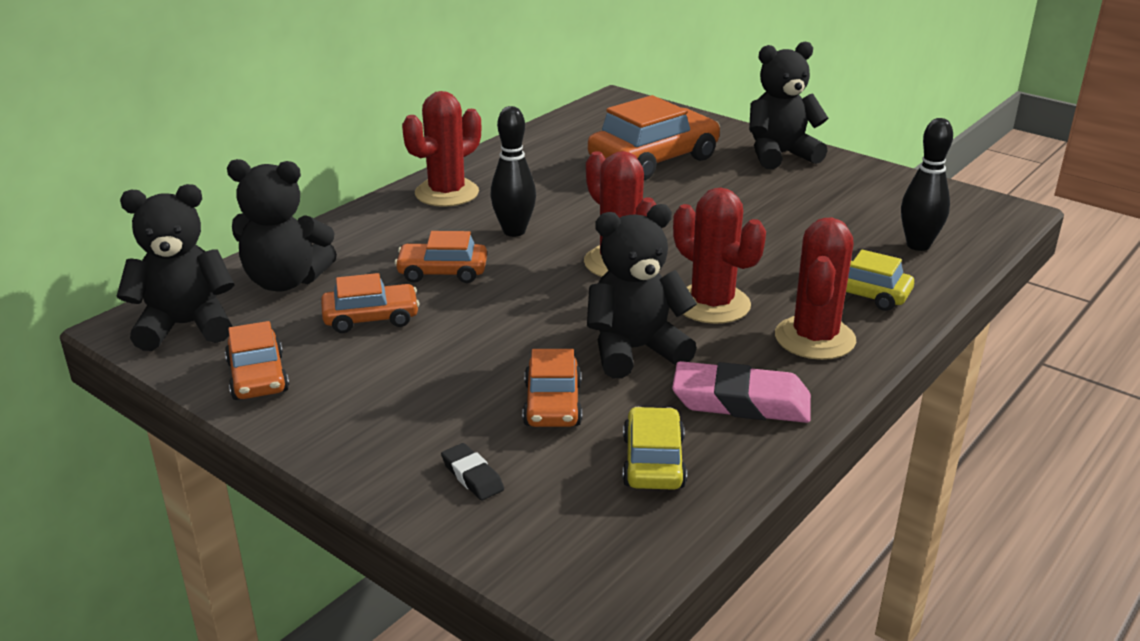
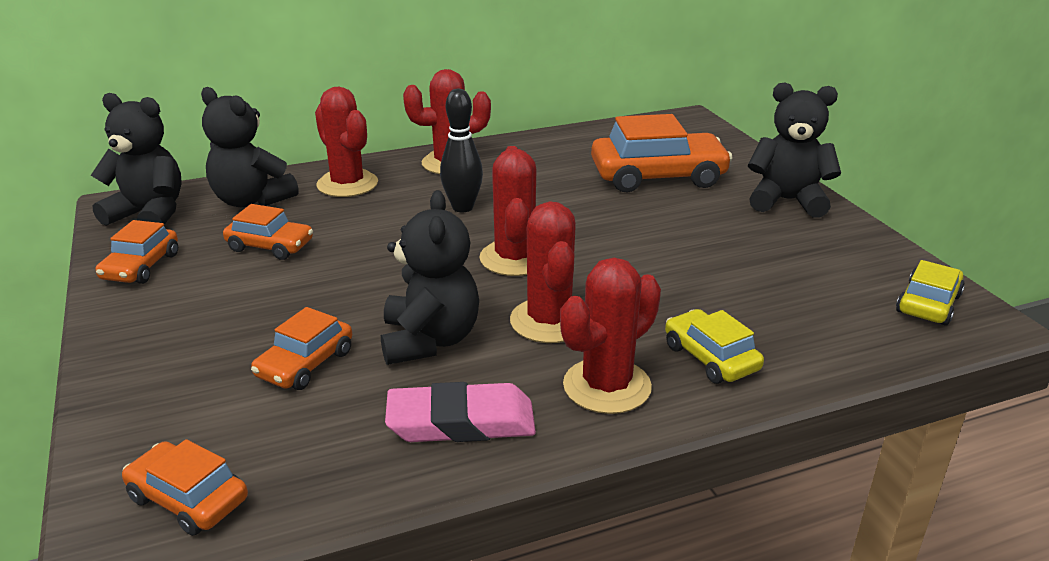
camera: 30 degrees right, 0 degrees up
orange car [395,231,487,283] -> orange car moved to [122,439,248,536]
black eraser [441,443,504,500] -> none
black teddy bear [587,204,697,378] -> black teddy bear turned 75 degrees clockwise [381,190,479,365]
yellow car [622,407,687,490] -> yellow car moved to [896,260,965,325]
pink eraser [672,361,811,423] -> pink eraser turned 45 degrees counterclockwise [385,382,536,442]
black bowling pin [901,118,953,251] -> none
none -> red cactus [315,87,378,197]

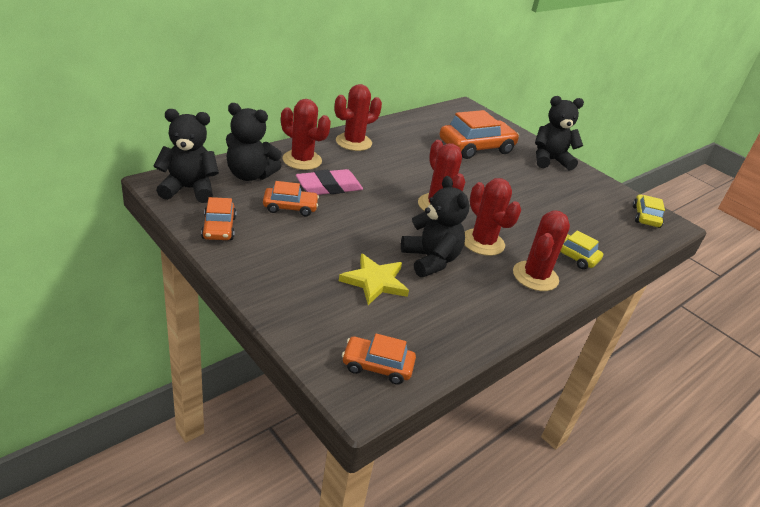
camera: 25 degrees left, 5 degrees up
orange car [251,307,352,390] -> yellow star [339,253,409,305]
pink eraser [385,382,536,442] -> pink eraser moved to [296,169,363,195]
black bowling pin [440,89,483,212] -> none

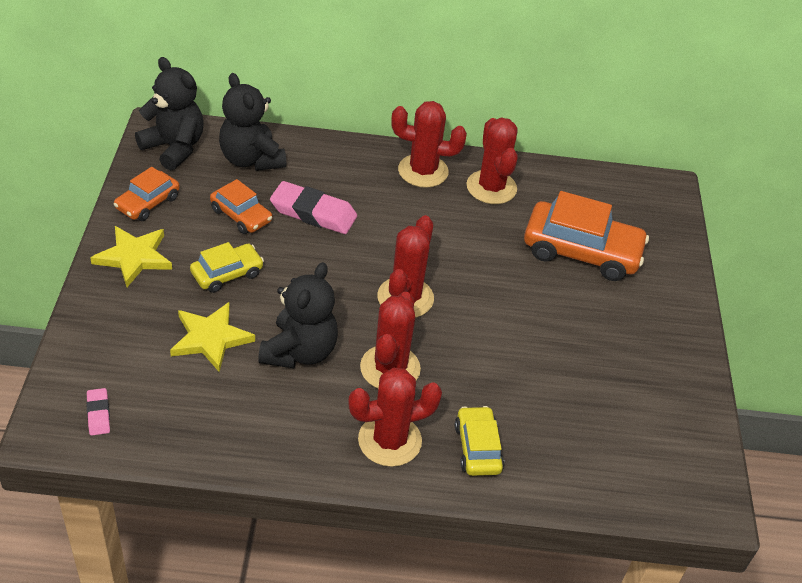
camera: 45 degrees right, 10 degrees up
red cactus [281,99,331,170] -> red cactus moved to [466,117,518,204]
orange car [342,333,416,385] -> pink eraser [86,388,110,436]
black teddy bear [535,96,584,170] -> none
yellow car [633,194,665,228] -> yellow car moved to [190,242,264,293]
none -> yellow star [90,226,172,287]

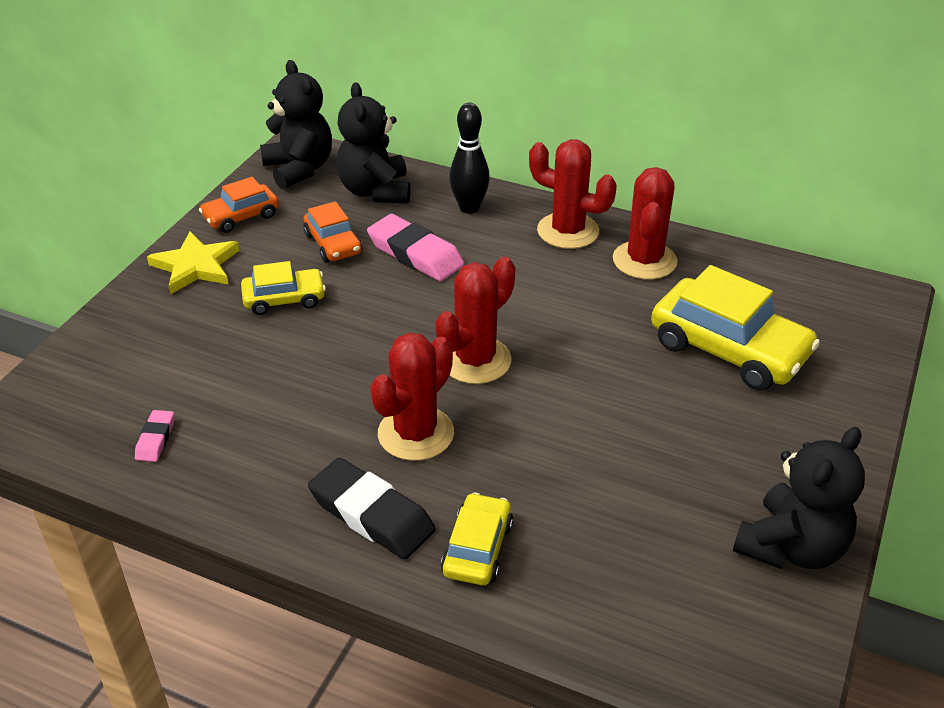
camera: 25 degrees right, 5 degrees down
pink eraser [86,388,110,436] -> pink eraser moved to [135,410,174,462]
yellow star [170,302,255,372] -> none
black teddy bear [258,262,338,368] -> black teddy bear moved to [733,427,865,569]
red cactus [348,368,442,467] -> black eraser [308,458,436,559]
orange car [524,191,649,281] -> yellow car [651,265,820,391]
none -> black bowling pin [449,103,490,214]

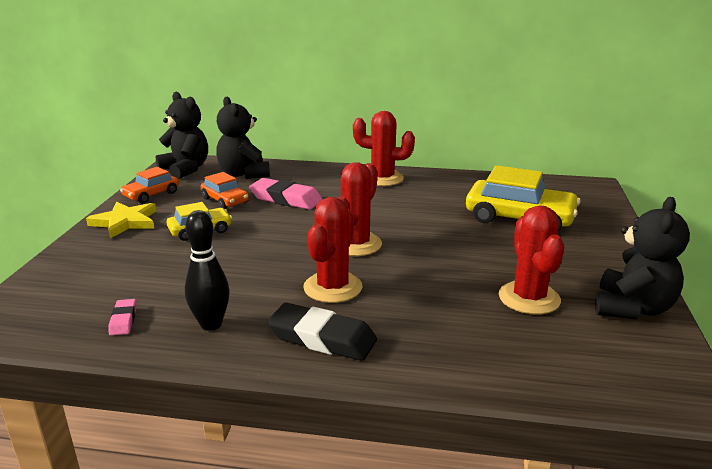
camera: 15 degrees left, 15 degrees down
yellow car [441,492,513,585] -> none
black bowling pin [449,103,490,214] -> black bowling pin moved to [185,210,230,331]
red cactus [613,167,678,280] -> red cactus moved to [499,205,564,314]

